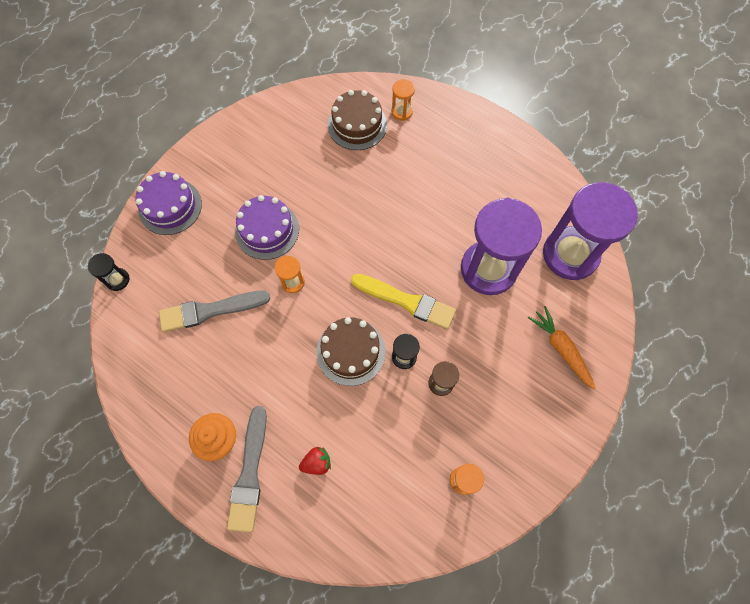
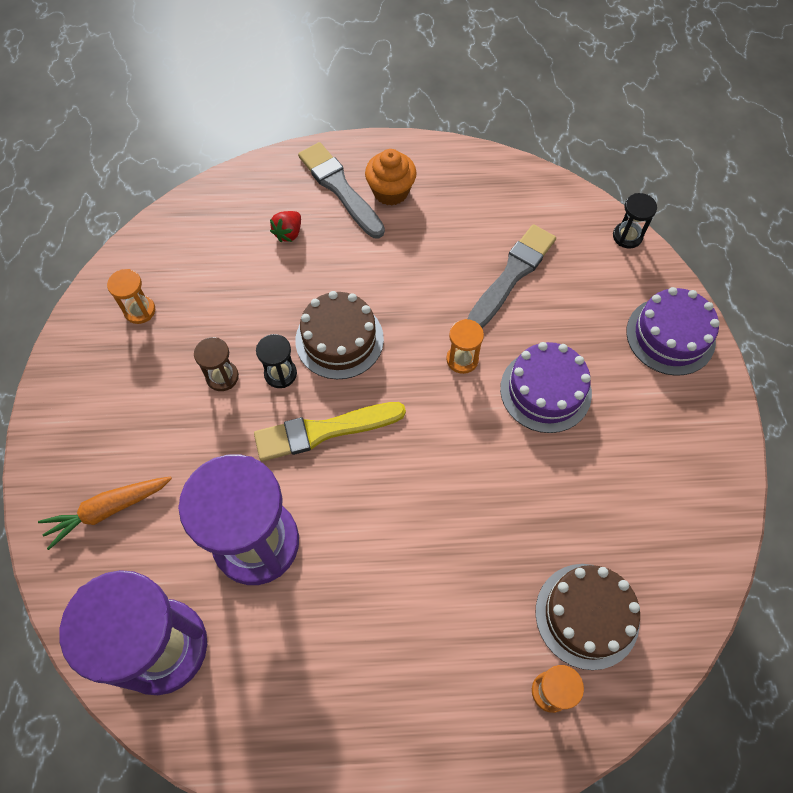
camera: 140 degrees right, 5 degrees down
orange carrot [528,306,596,390] -> orange carrot turned 135 degrees clockwise [38,476,172,550]

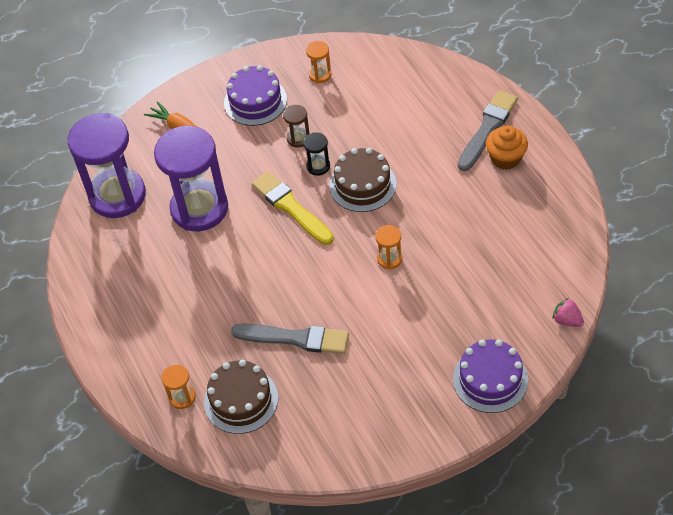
camera: 70 degrees right, 10 degrees down
red strawberry [270,211,301,242] -> none
grey brush [468,224,556,328] -> grey brush moved to [231,323,349,354]
purple cake [500,342,592,433] -> purple cake moved to [224,65,287,126]
black hourglass [613,193,657,249] -> pink strawberry [552,298,584,327]

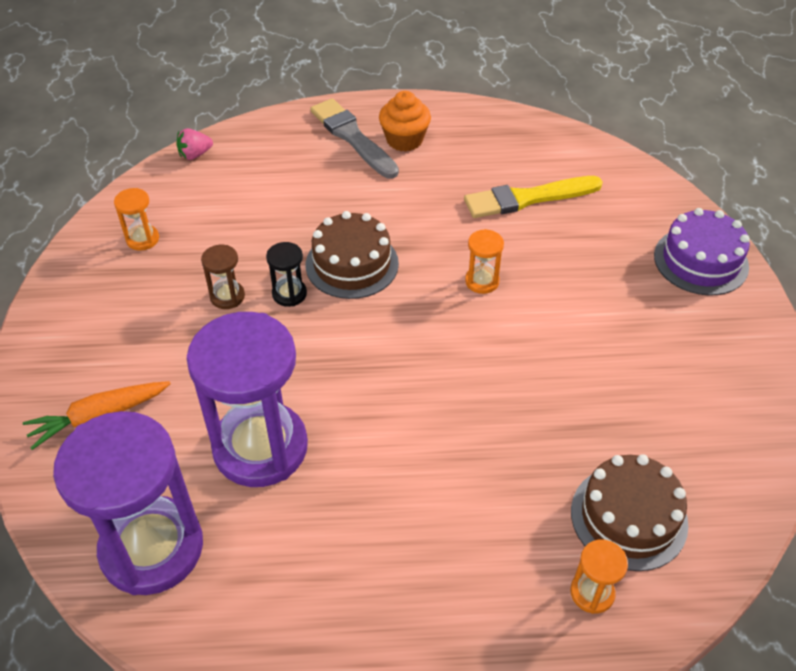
camera: 70 degrees left, 5 degrees down
purple cake [224,65,287,126] -> none
grey brush [231,323,349,354] -> none
yellow brush [252,171,334,245] -> yellow brush moved to [464,176,603,218]
pink strawberry [552,298,584,327] -> pink strawberry moved to [176,128,213,160]

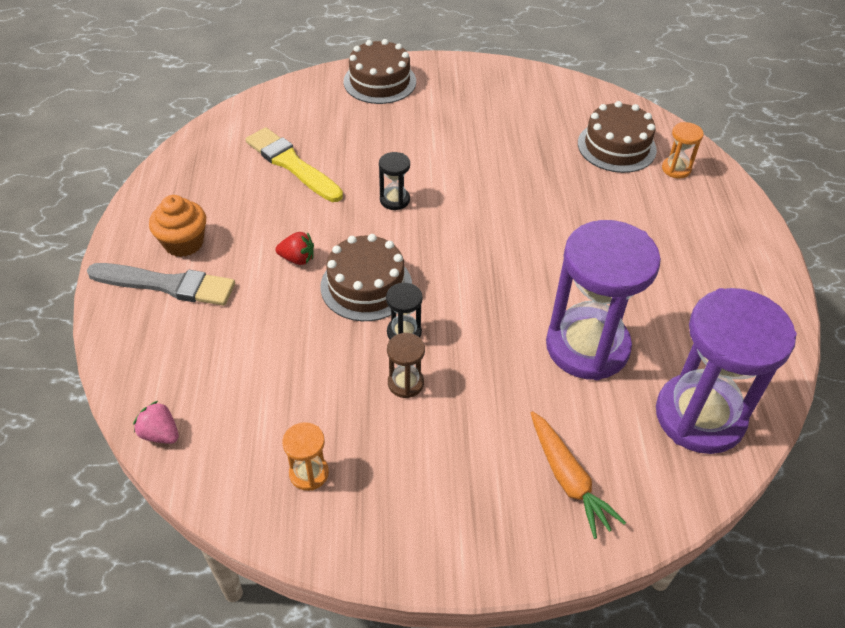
camera: 90 degrees left, 0 degrees up
pink strawberry [176,128,213,160] -> pink strawberry turned 150 degrees clockwise [133,401,179,444]
grey brush [310,99,399,179] -> grey brush turned 135 degrees counterclockwise [87,263,235,306]
yellow brush [464,176,603,218] -> yellow brush turned 150 degrees clockwise [245,127,343,202]
orange hourglass [465,229,504,294] -> black hourglass [379,152,410,210]
purple cake [654,208,750,296] -> brown cake [344,39,416,104]
none -> red strawberry [275,232,314,265]

